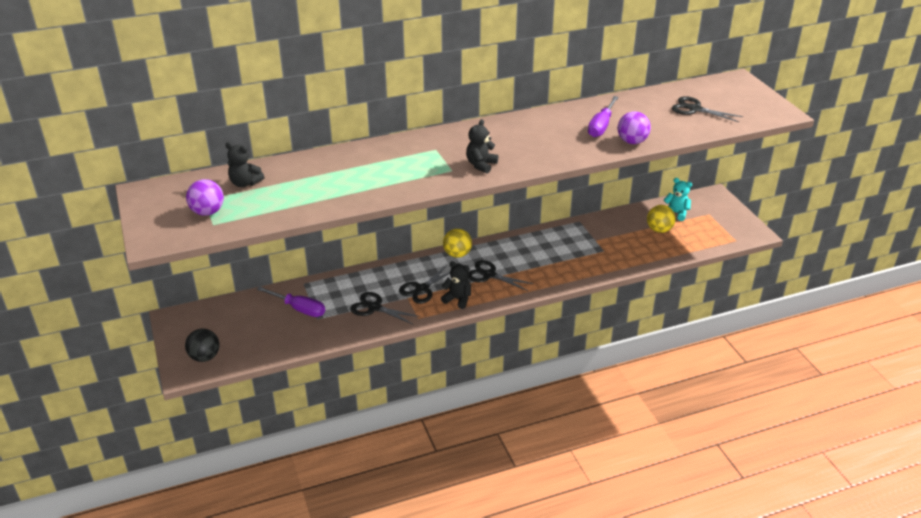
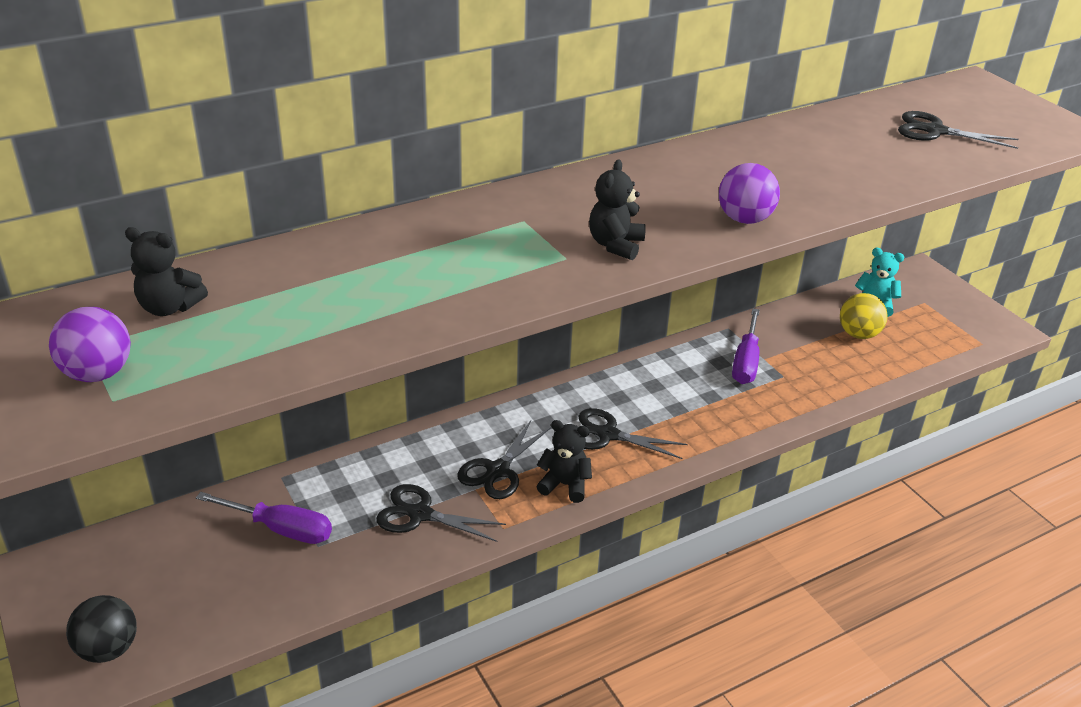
camera: 10 degrees left, 0 degrees up
yellow ball [443,229,472,258] -> none
purple screwdriver [588,96,619,137] -> purple screwdriver moved to [732,308,760,384]
purple ball [618,111,651,144] -> purple ball moved to [719,163,780,224]

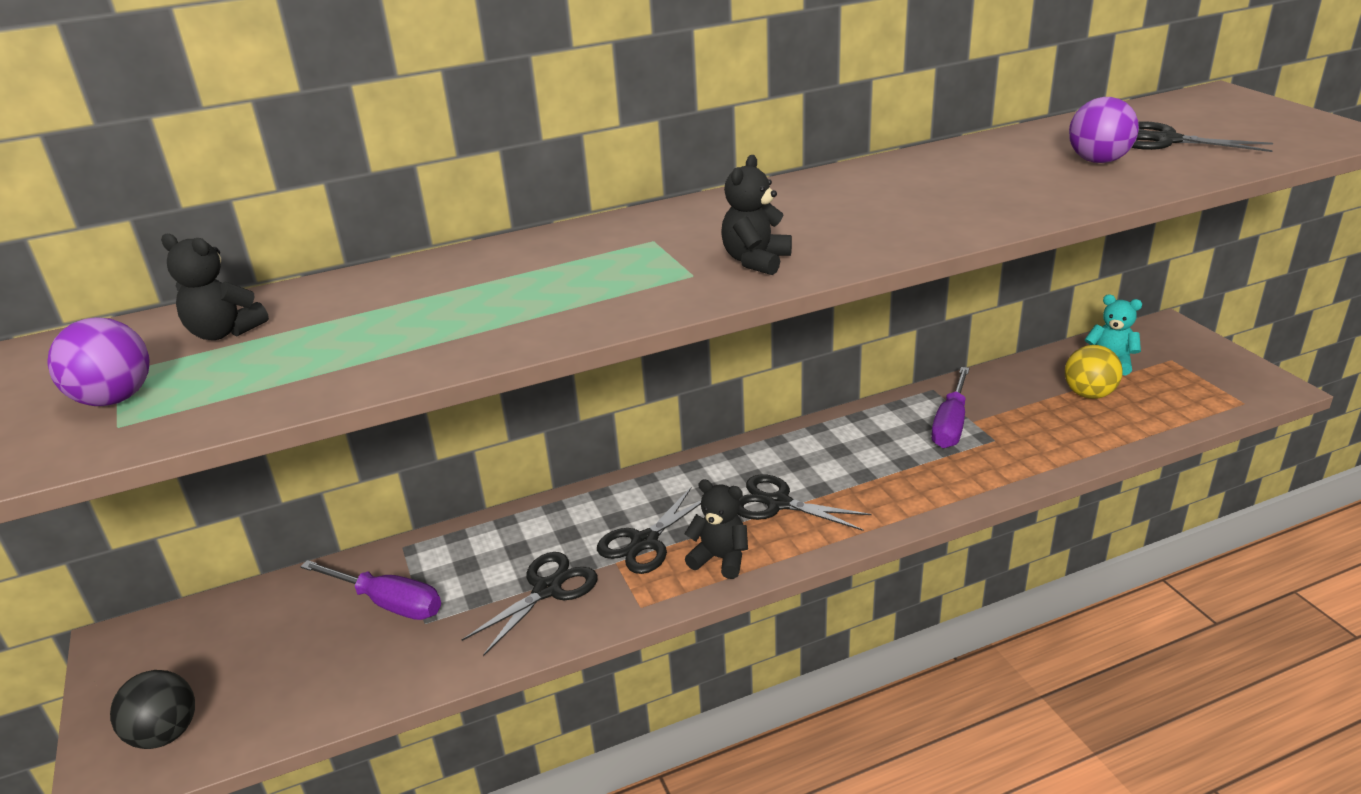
camera: 10 degrees right, 5 degrees down
black scissors [376,484,506,542] -> black scissors turned 105 degrees clockwise [462,552,598,656]
purple ball [719,163,780,224] -> purple ball moved to [1069,97,1139,163]

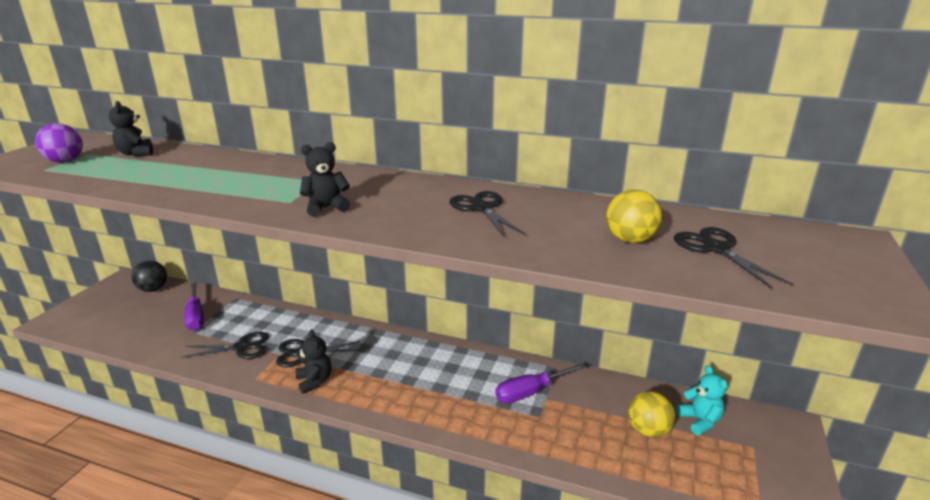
camera: 40 degrees right, 5 degrees down
black ball [110,670,195,749] -> black ball moved to [131,260,167,292]
black scissors [737,475,872,531] -> black scissors moved to [449,191,525,237]
purple ball [1069,97,1139,163] -> yellow ball [606,190,662,243]

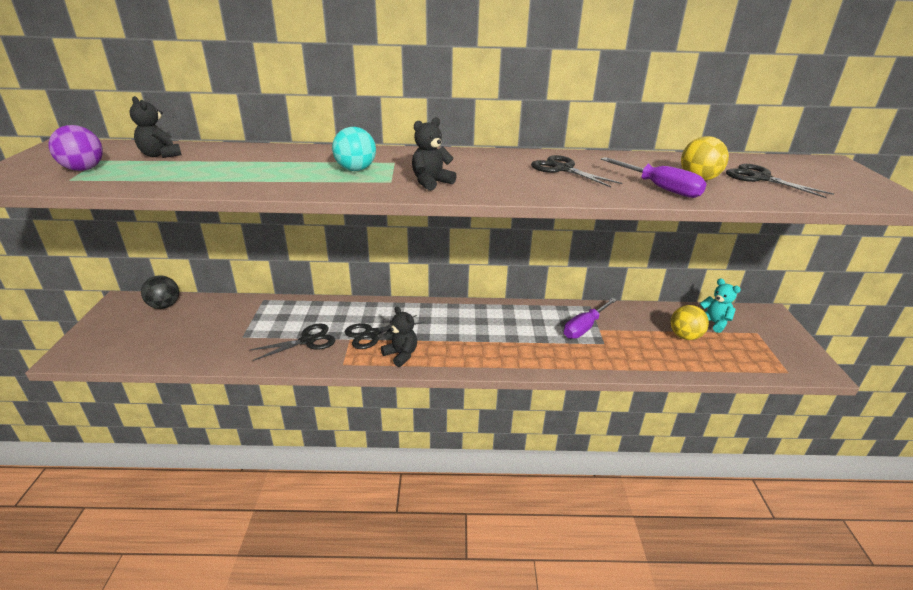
camera: 20 degrees left, 5 degrees up
purple screwdriver [184,282,204,330] -> purple screwdriver moved to [601,157,707,198]
none -> turquoise ball [332,127,376,171]

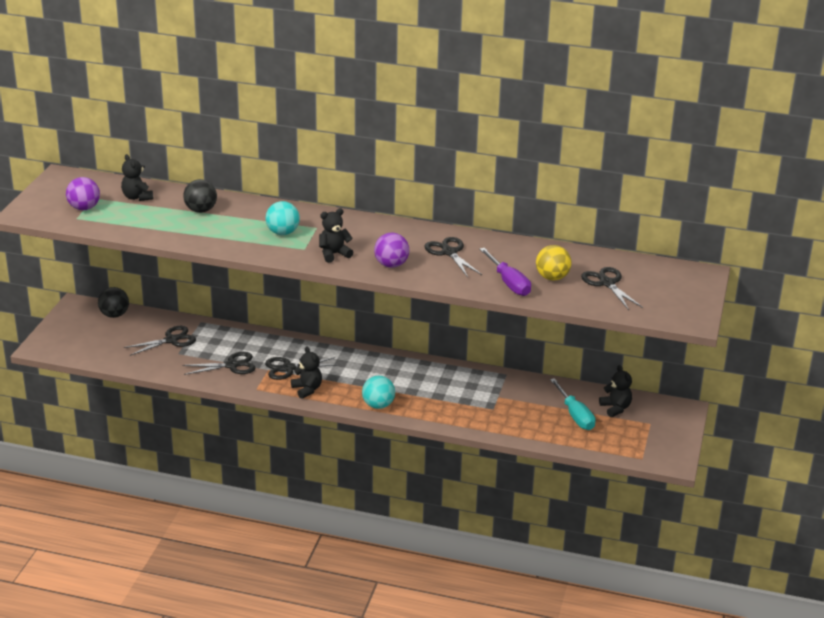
camera: 15 degrees right, 0 degrees up
purple screwdriver [564,298,617,339] -> none
yellow ball [671,305,709,340] -> turquoise screwdriver [550,378,595,430]
turquoise teddy bear [700,278,741,333] -> black teddy bear [599,365,632,417]
none -> black scissors [124,326,196,356]
none -> black ball [183,179,217,213]
none -> turquoise ball [362,376,395,409]
none -> purple ball [374,233,409,268]

